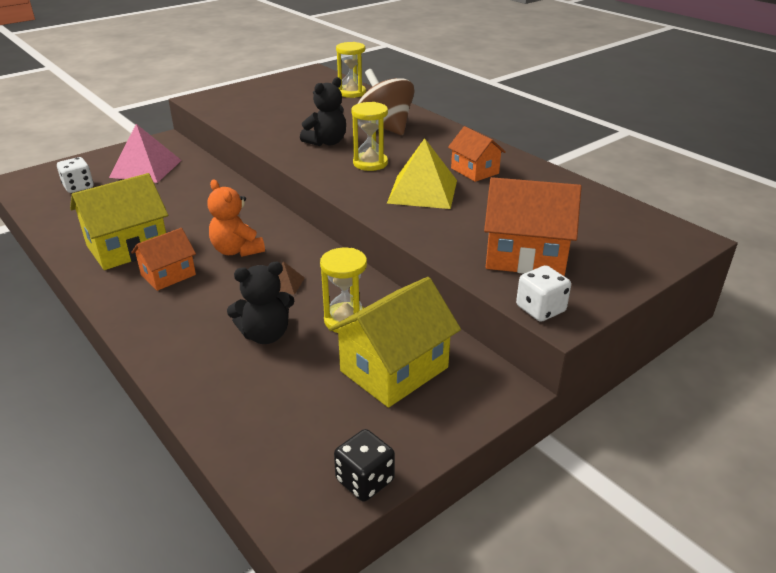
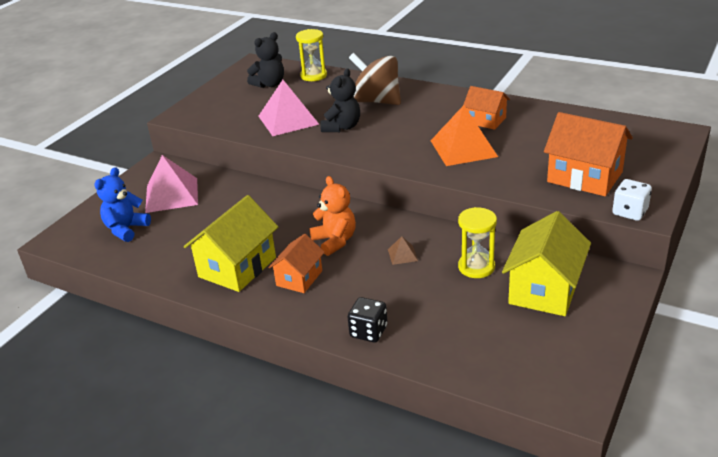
camera: 20 degrees left, 0 degrees up
white dice [57,157,93,193] -> blue teddy bear [94,167,151,242]
orange teddy bear [208,180,265,257] -> orange teddy bear turned 150 degrees counterclockwise [309,176,356,256]
black teddy bear [227,262,294,344] -> black teddy bear moved to [247,32,284,88]
black dice [334,429,395,502] -> black dice moved to [348,297,388,342]
yellow hourglass [351,102,388,171] -> none
yellow pyramid [387,138,457,209] -> orange pyramid [431,105,498,166]
orange house [484,177,582,276] -> orange house turned 45 degrees clockwise [544,112,633,196]
none -> pink pyramid [259,80,320,136]

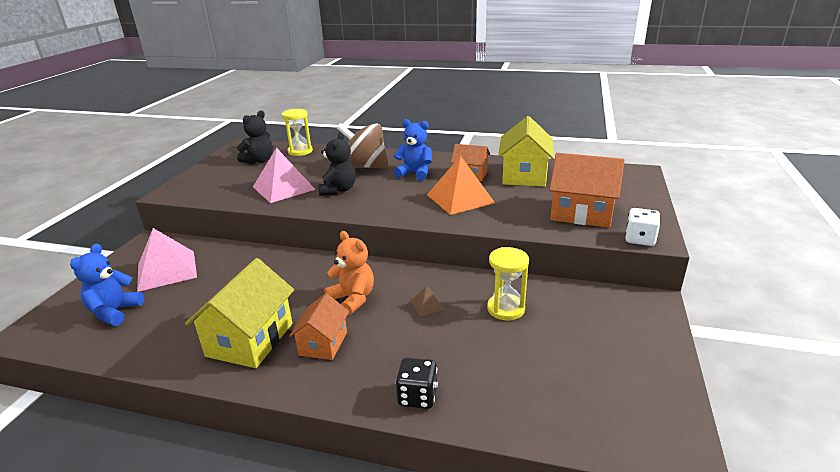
camera: 15 degrees left, 5 degrees down
yellow house [502,211,591,316] -> yellow house moved to [498,116,554,186]
none -> blue teddy bear [394,119,432,181]

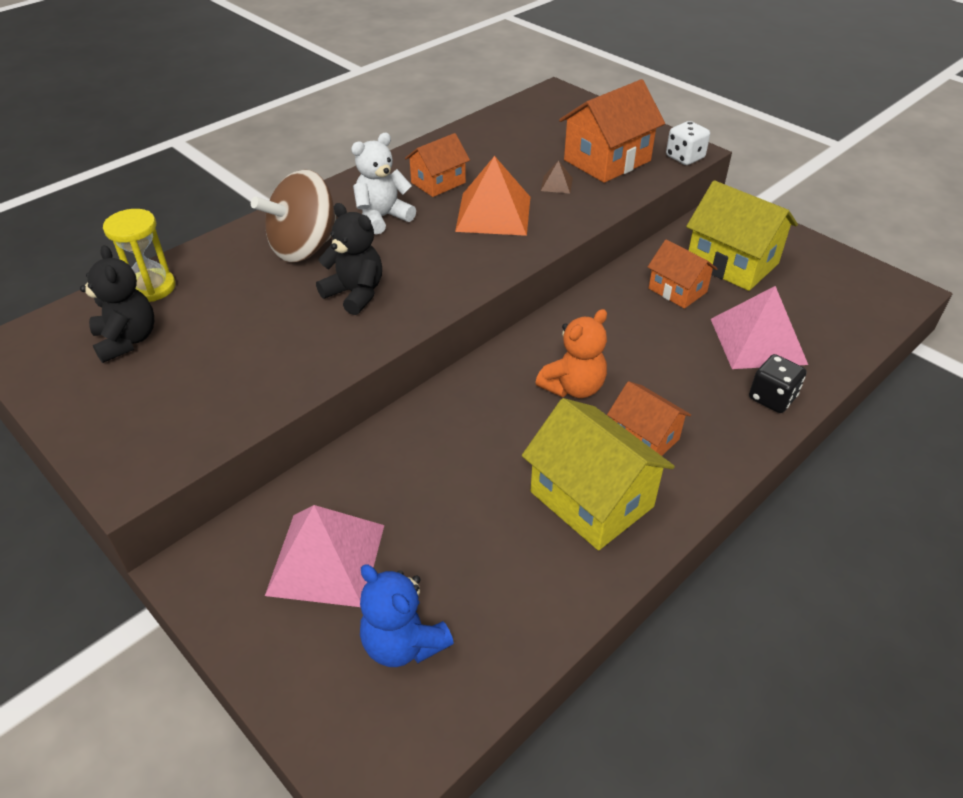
camera: 60 degrees left, 15 degrees up
pink pyramid [253,148,316,203] -> pink pyramid moved to [711,286,808,369]
orange teddy bear [324,231,374,315] -> orange teddy bear turned 150 degrees clockwise [535,309,607,398]
blue teddy bear [394,119,432,181] -> white teddy bear [351,133,416,234]
brown pyramid [410,286,445,317] -> brown pyramid moved to [541,160,573,194]
yellow hourglass [487,247,529,321] -> orange house [648,239,718,309]
yellow house [498,116,554,186] -> yellow house moved to [686,180,798,291]

